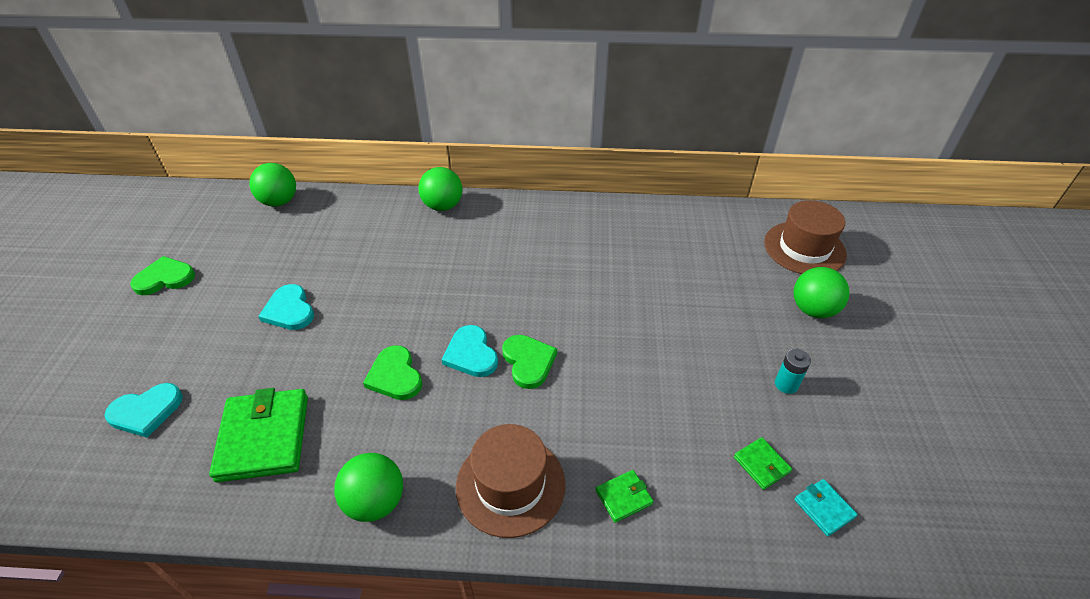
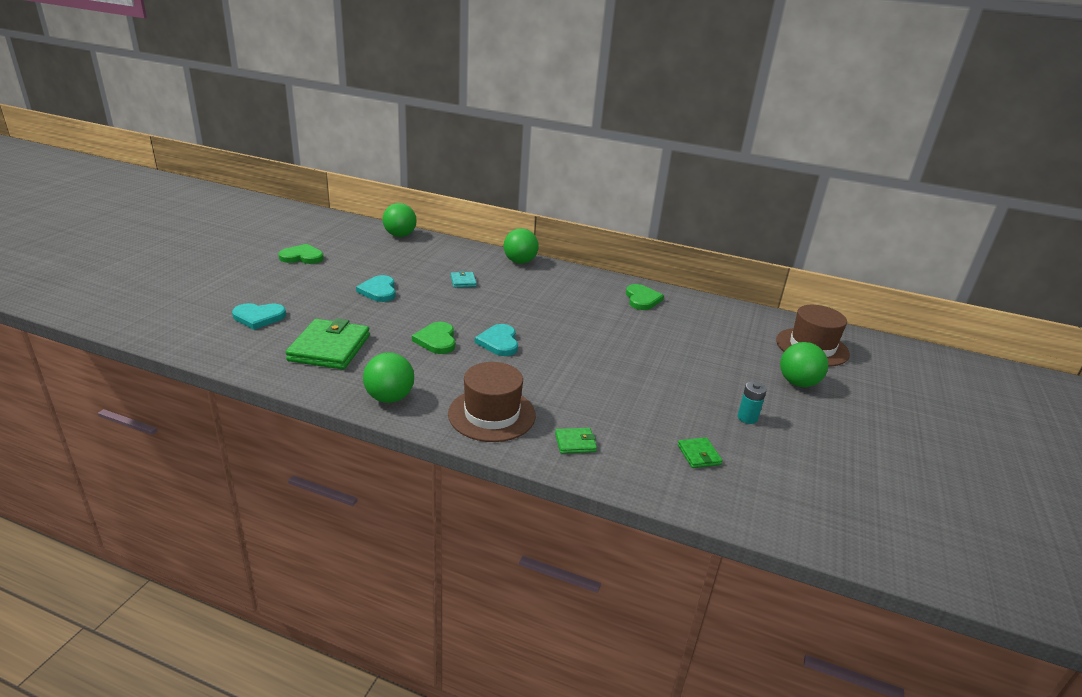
camera: 15 degrees right, 15 degrees down
green heart [502,335,557,389] -> green heart moved to [626,284,664,310]
turquoise wallet [794,479,858,536] -> turquoise wallet moved to [451,271,477,288]

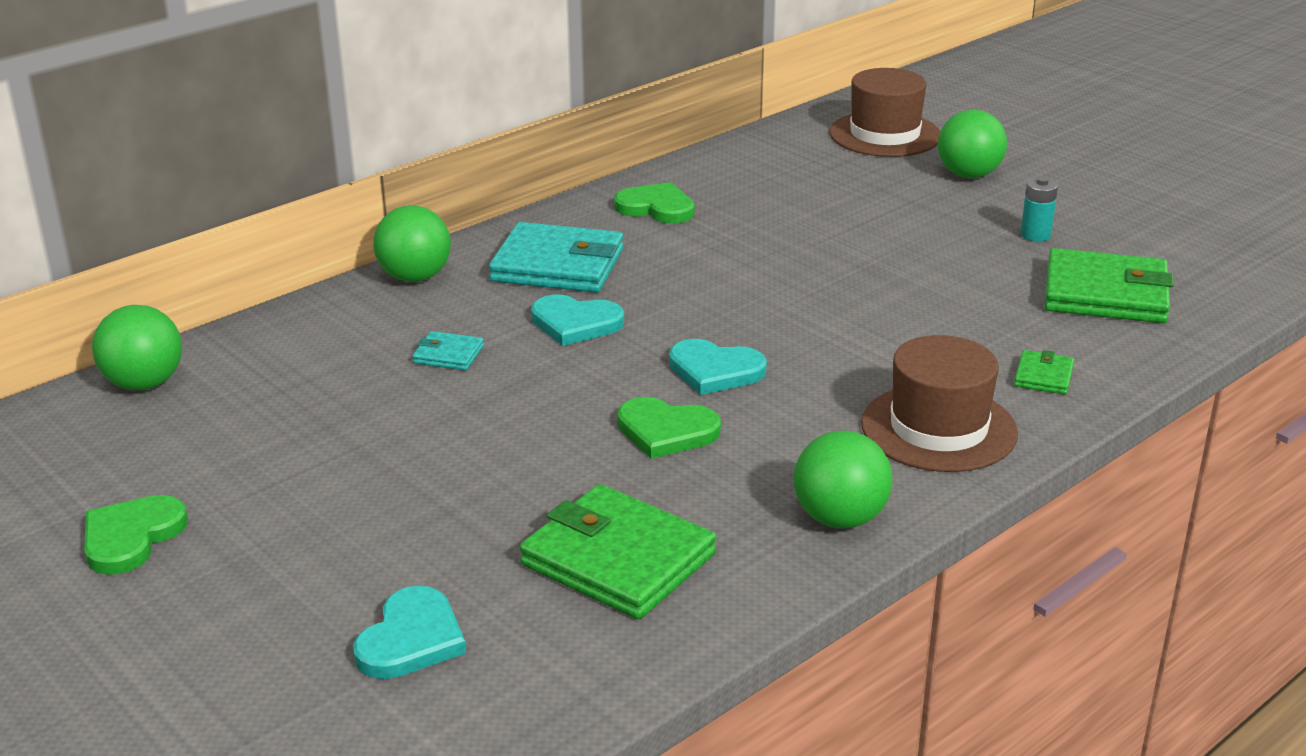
camera: 60 degrees left, 0 degrees up
turquoise heart [356,275,396,302] -> turquoise heart moved to [531,295,624,346]
green wallet [678,437,722,468] -> green wallet [1045,248,1174,323], size x2.16
none -> turquoise wallet [489,222,623,293]

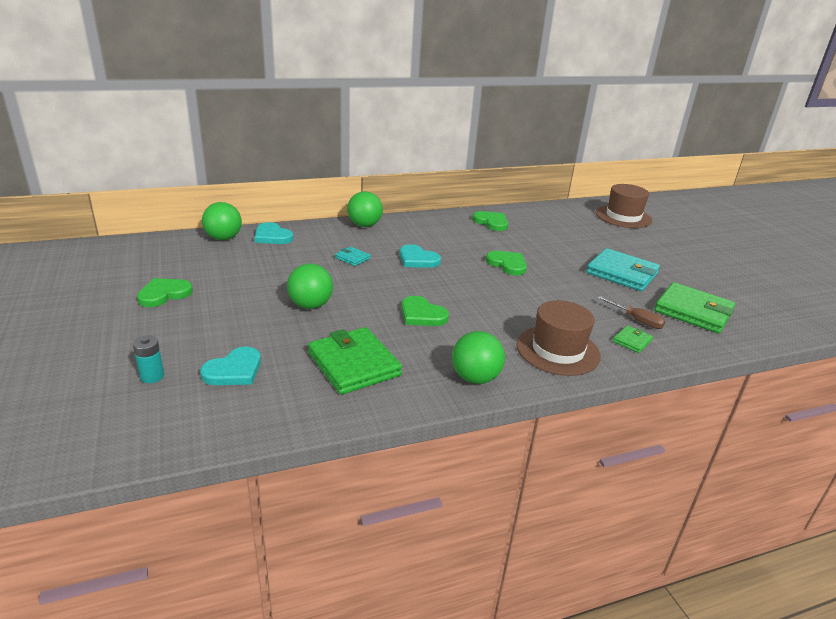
camera: 20 degrees right, 0 degrees up
turquoise wallet [489,222,623,293] -> turquoise wallet moved to [586,248,660,291]
turquoise heart [669,339,767,395] -> turquoise heart moved to [254,222,293,244]
green ball [938,110,1007,178] -> green ball moved to [287,264,333,309]
turquoise battery [1020,177,1058,242] -> turquoise battery moved to [133,336,164,383]
none -> green heart [486,251,527,275]
none -> brown screwdriver [598,296,666,329]

